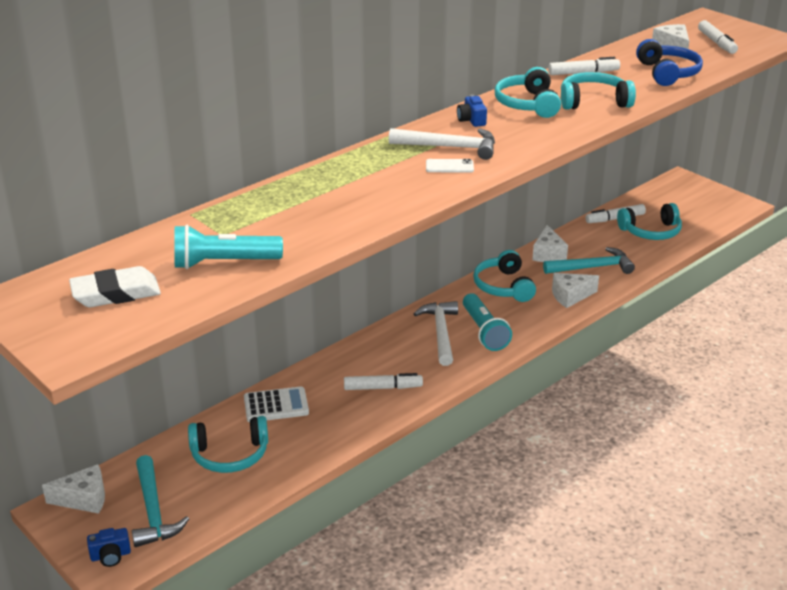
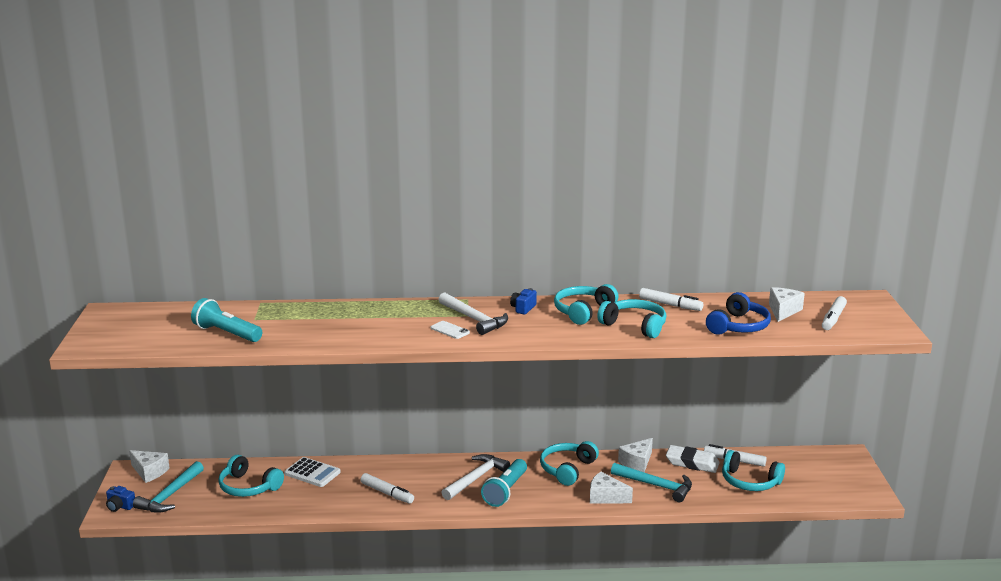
camera: 40 degrees right, 10 degrees down
white eraser [69,266,161,307] -> white eraser moved to [666,445,720,473]

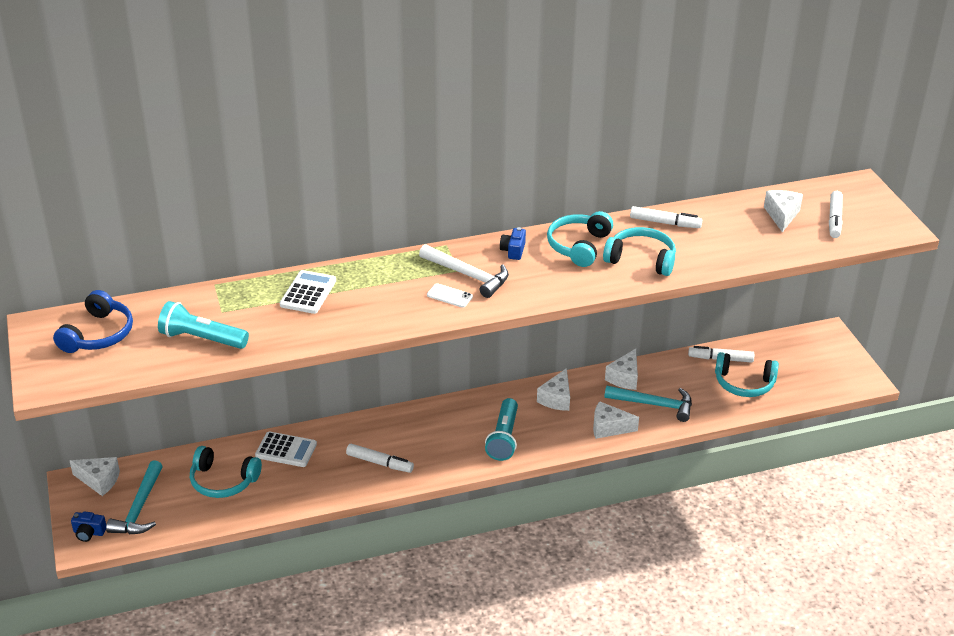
camera: 15 degrees left, 15 degrees up
white hammer [441,454,510,500] -> none
turquoise headphones [540,441,599,486] -> white cheese [537,368,570,411]
white eraser [666,445,720,473] -> none
blue headphones [706,292,771,335] -> blue headphones moved to [53,290,133,353]
none -> white calculator [280,270,336,314]

